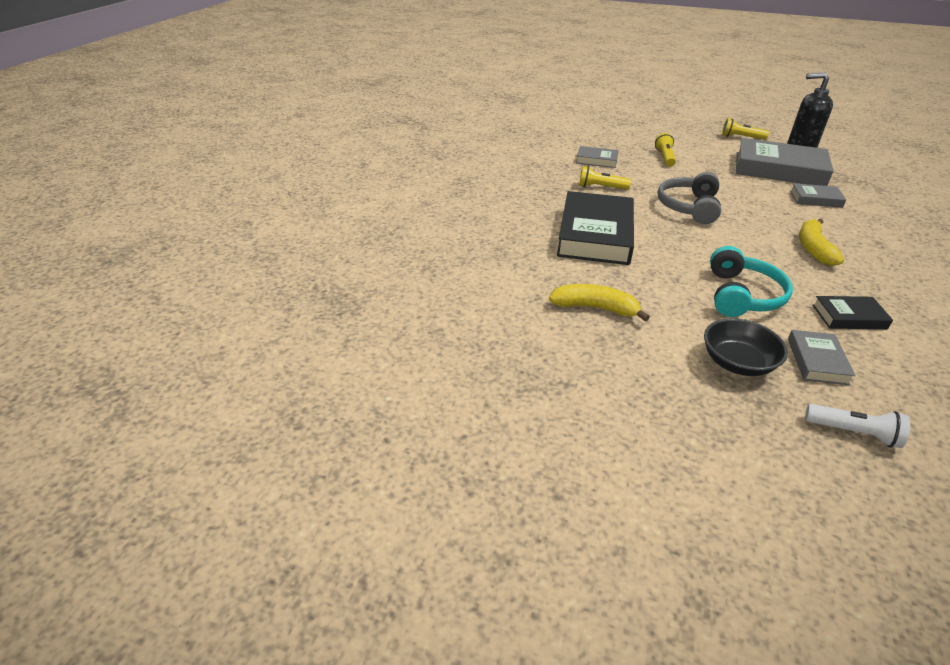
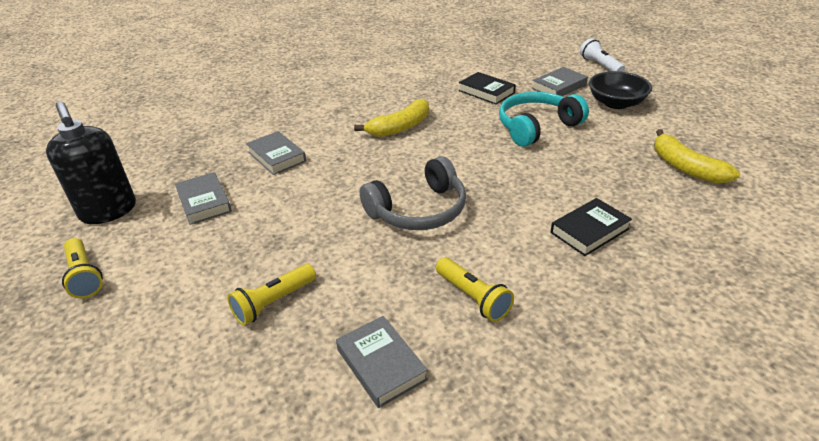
camera: 135 degrees left, 0 degrees up
black book [557,191,634,265] -> black book [550,198,632,256], size x0.48
grey book [736,138,833,186] -> grey book [175,172,232,225], size x0.48

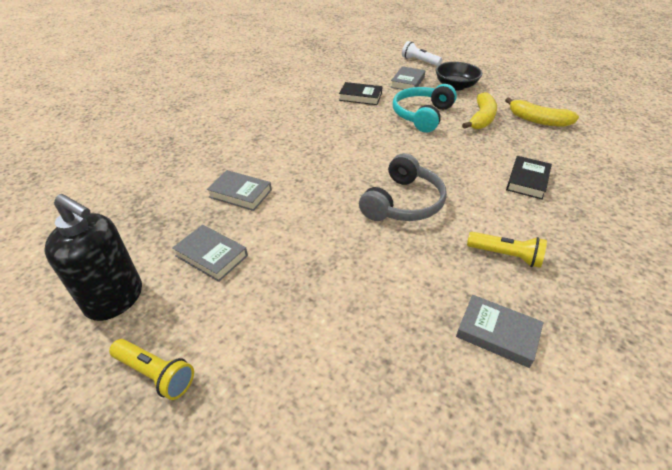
camera: 30 degrees left, 5 degrees up
yellow flashlight [227,264,316,325] -> none
yellow banana [354,98,429,137] -> yellow banana moved to [462,92,497,129]

